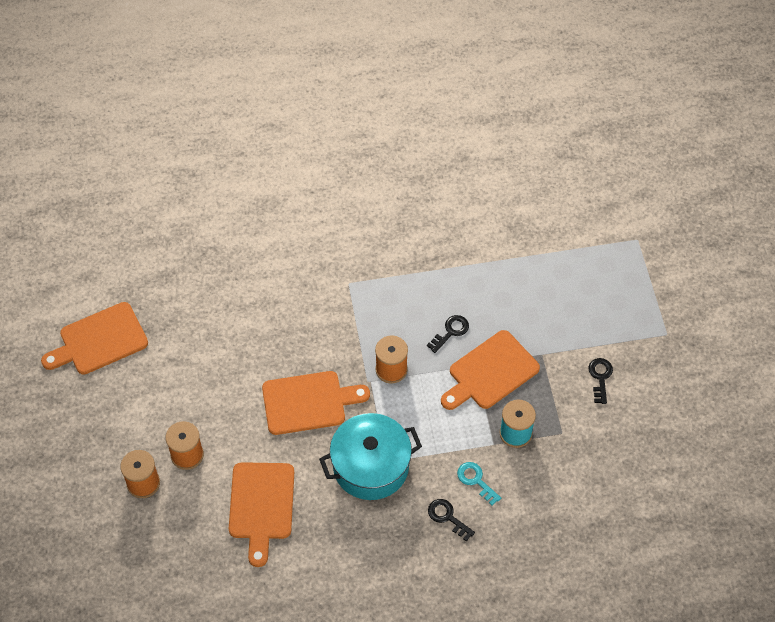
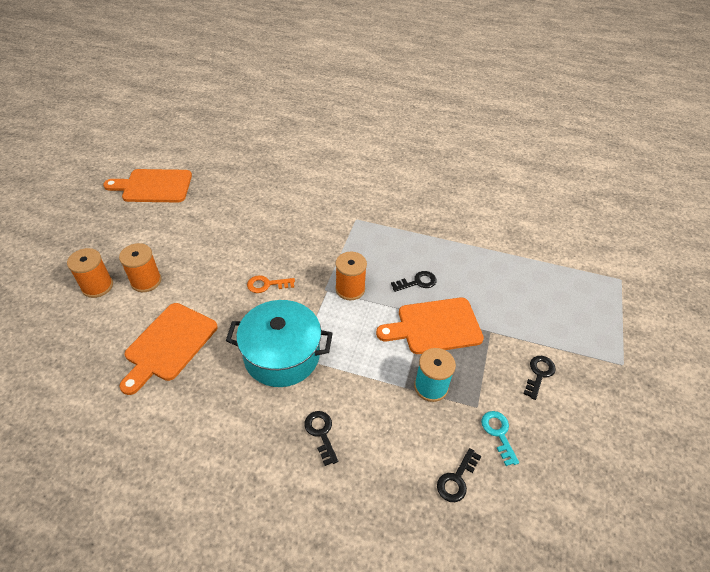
camera: 25 degrees right, 10 degrees down
orange cutting board [262,371,370,435] -> orange key [247,275,295,293]
turquoise key [457,462,501,506] -> turquoise key moved to [481,411,519,466]
none -> black key [437,448,481,502]

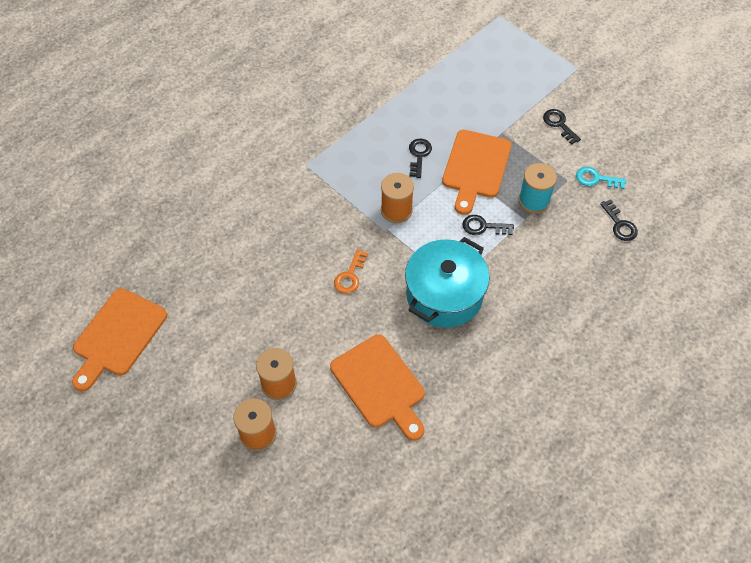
camera: 60 degrees left, 10 degrees up
black key [304,411,338,466] -> black key moved to [462,215,514,235]

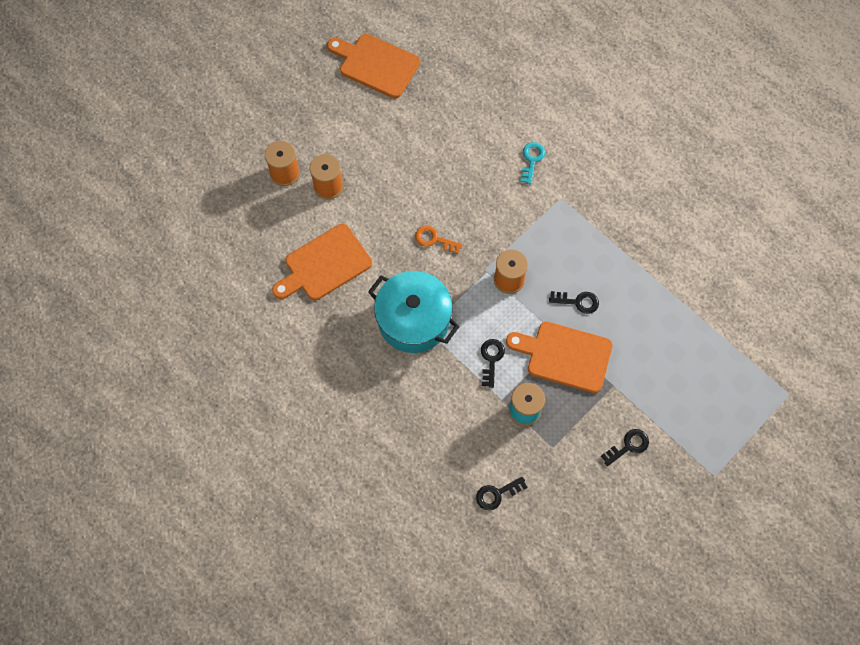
camera: 90 degrees right, 10 degrees up
turquoise key [576,167,626,189] -> turquoise key moved to [520,142,545,184]

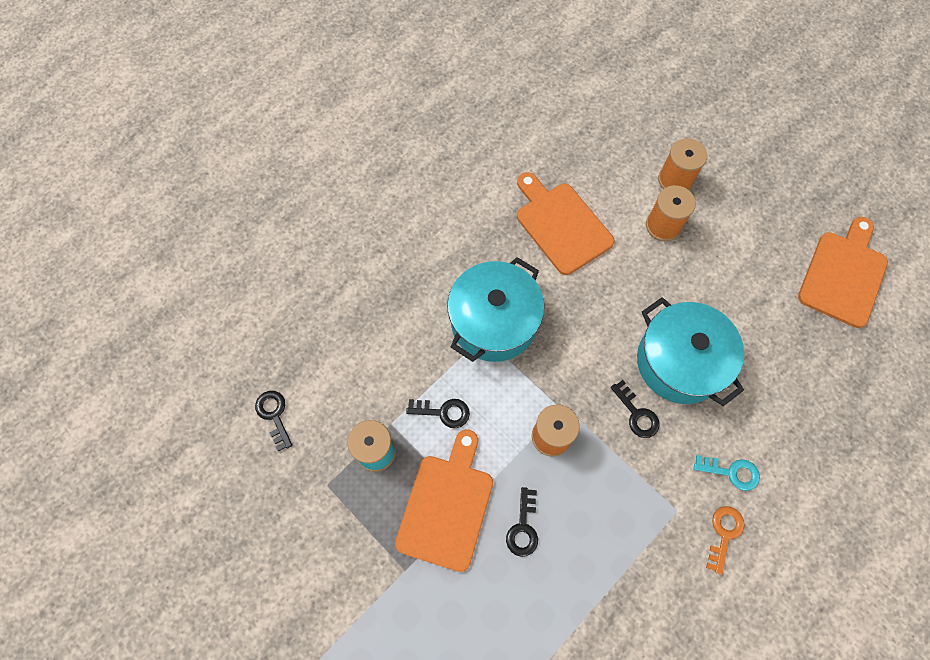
camera: 90 degrees right, 0 degrees up
orange key [415,226,463,254] -> orange key moved to [706,506,745,575]
black key [601,429,649,466] -> black key moved to [610,380,660,438]
none -> turquoise pot [637,297,744,406]

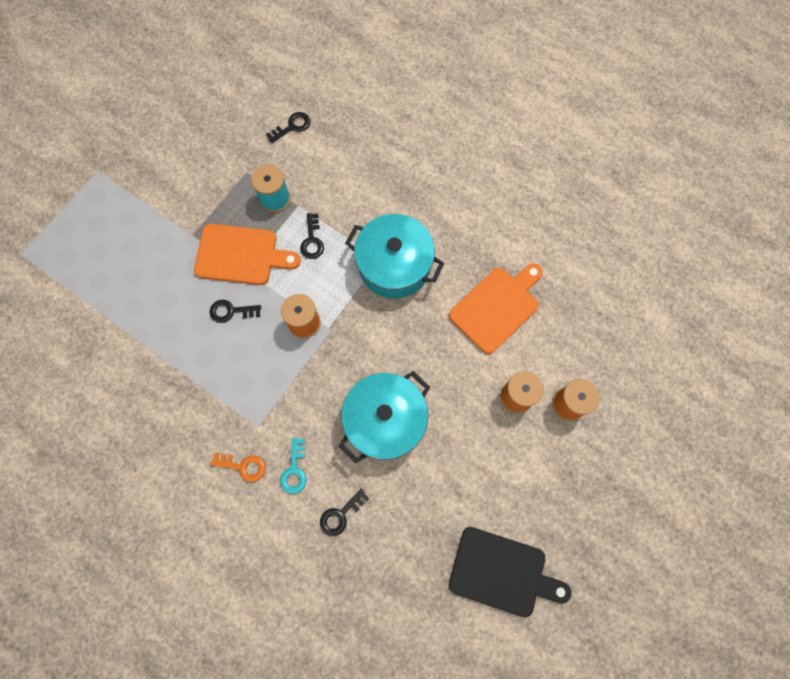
camera: 80 degrees right, 5 degrees up
black key [610,380,660,438] -> black key moved to [320,488,370,536]
orange cutting board [798,217,888,328] -> black cutting board [449,527,571,617]

